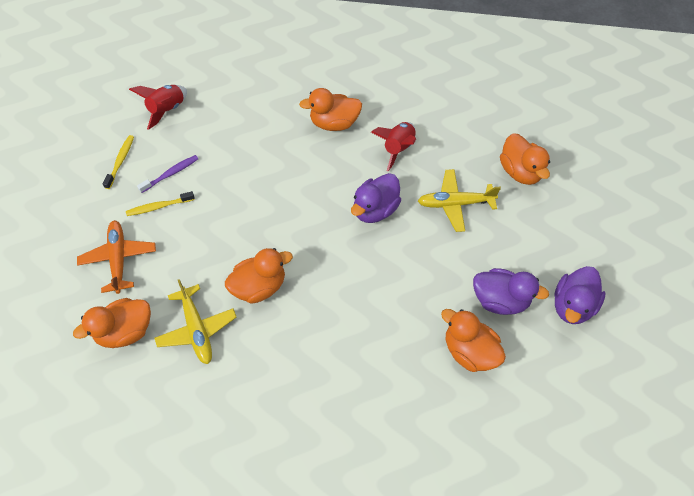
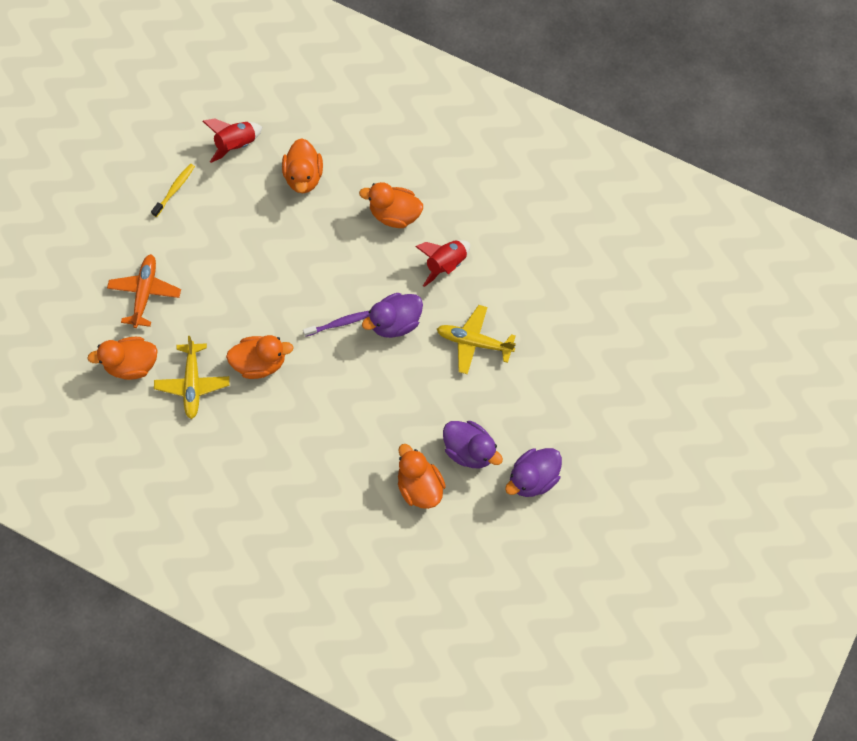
camera: 20 degrees right, 10 degrees up
yellow toothbrush [126,191,195,216] -> none
purple toothbrush [137,155,198,193] -> purple toothbrush moved to [303,311,370,337]
orange duck [500,133,550,185] -> orange duck moved to [282,138,323,193]

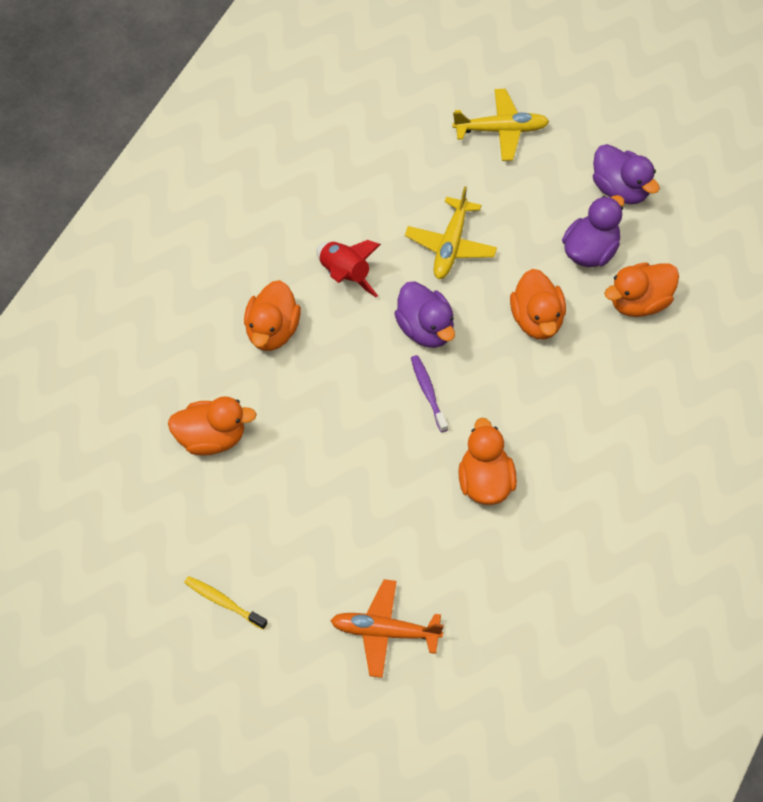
camera: 90 degrees left, 10 degrees down
orange duck [87,337,158,380] -> orange duck moved to [510,269,566,340]
yellow plane [154,336,230,419] -> yellow plane moved to [452,89,549,161]
red rocket [203,118,262,163] -> none

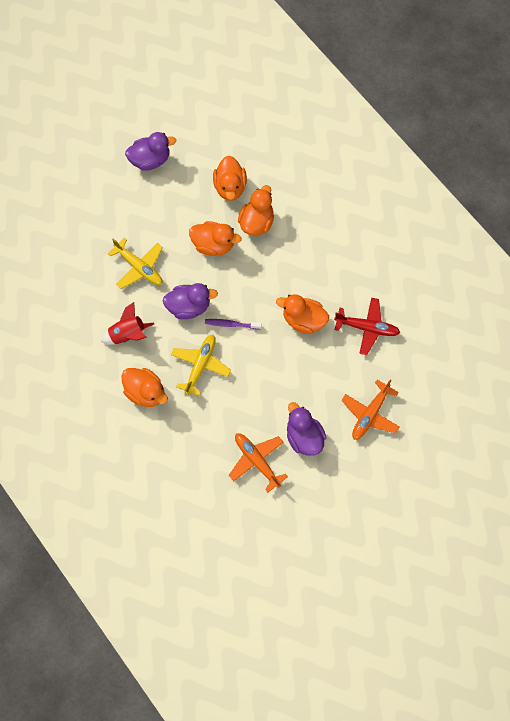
camera: 65 degrees left, 10 degrees up
orange duck [168,396,257,455] -> orange duck moved to [238,185,274,236]
yellow toothbrush [184,576,268,630] -> none
yellow plane [452,89,549,161] -> yellow plane moved to [171,335,231,396]
purple duck [562,195,625,267] -> purple duck moved to [287,402,326,456]
none -> orange plane [229,433,288,492]
none -> red plane [334,298,400,355]

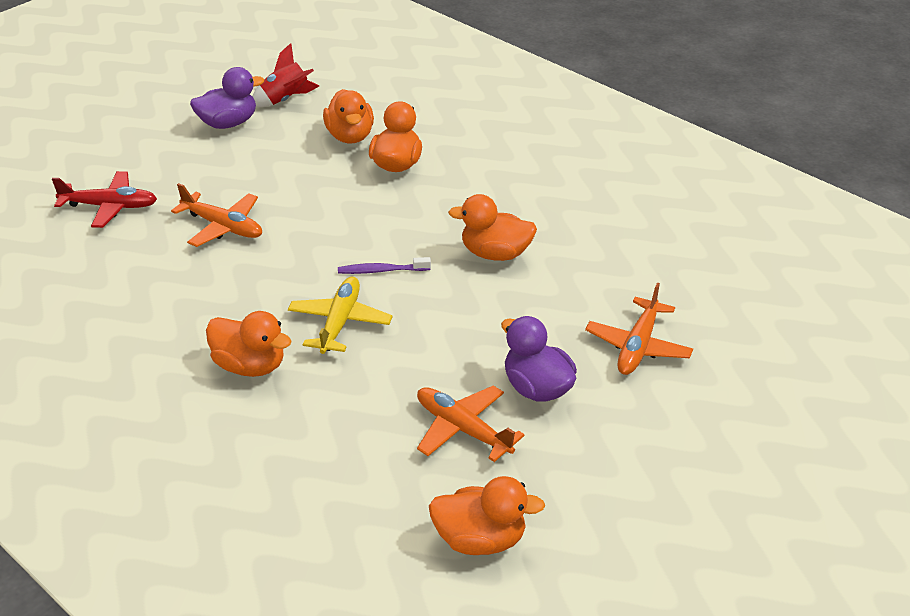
camera: 10 degrees left, 30 degrees down
red rocket [101,302,154,344] -> red rocket moved to [252,43,319,107]
yellow plane [108,238,163,289] -> orange plane [171,183,262,247]
purple duck [163,283,218,319] -> none
orange duck [189,221,242,256] -> orange duck moved to [429,476,545,555]
red plane [334,298,400,355] -> red plane moved to [52,171,157,228]

